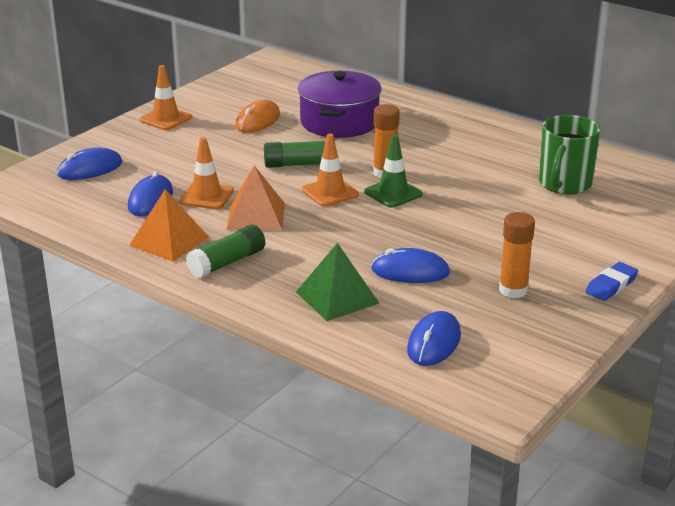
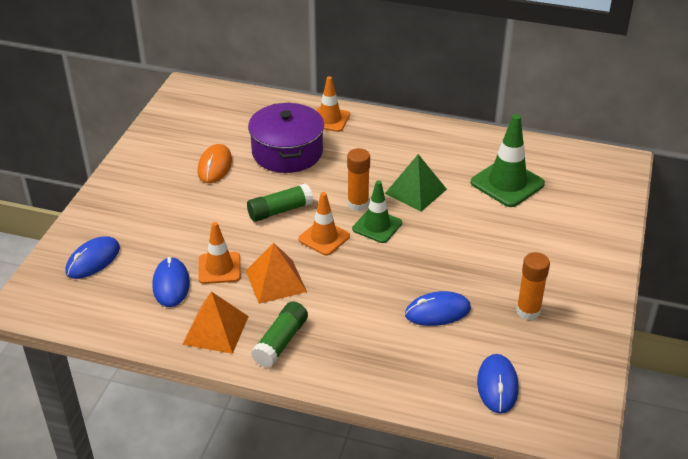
camera: 20 degrees left, 10 degrees up
orange traffic cone [140,65,192,130] -> orange traffic cone moved to [316,76,350,132]
green pyramid [296,243,379,321] -> green pyramid moved to [385,154,447,211]
green mug [539,115,601,195] -> green traffic cone [471,114,545,207]
blue eraser [585,262,638,301] -> none

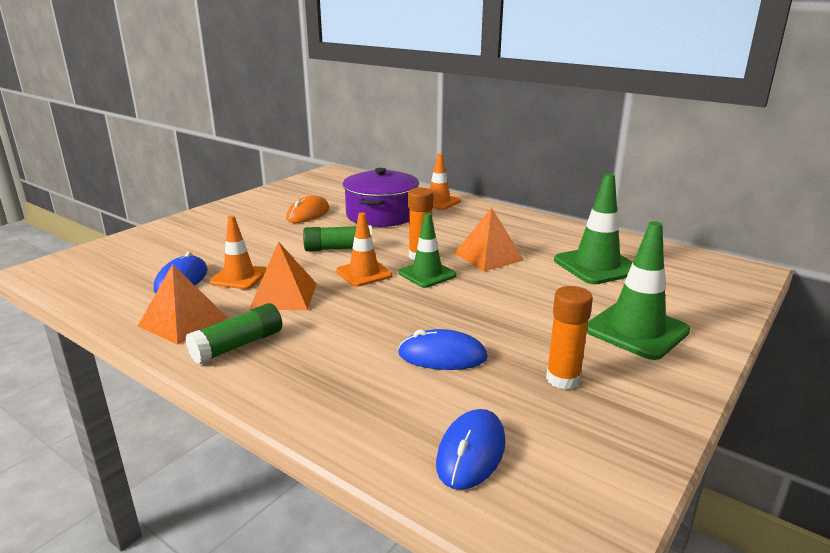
camera: 20 degrees right, 15 degrees down
blue mouse [66,237,120,279] -> none
green pyramid [385,154,447,211] -> orange pyramid [454,207,524,271]
none -> green traffic cone [587,221,690,360]

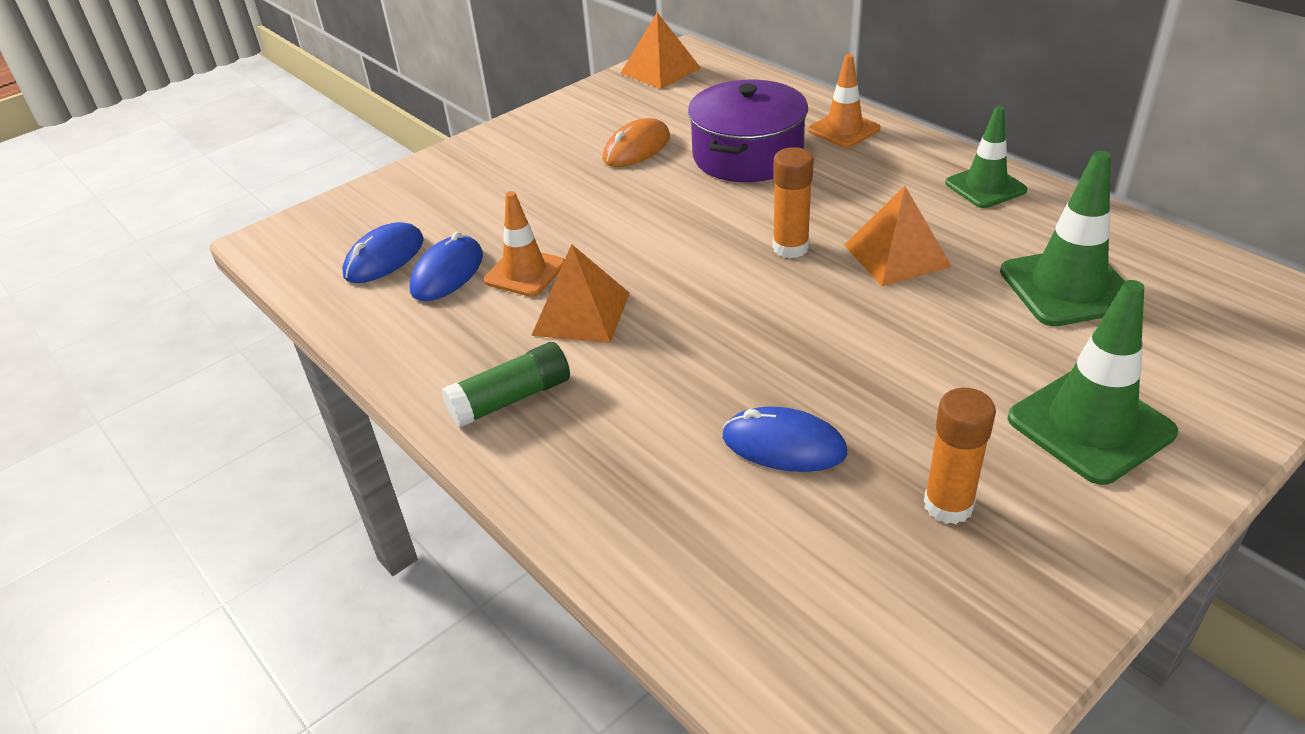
camera: 15 degrees right, 15 degrees up
orange pyramid [138,264,228,345] -> orange pyramid moved to [621,12,701,89]
green glue stick [303,225,372,251] -> none
orange traffic cone [336,212,393,287] -> none
green traffic cone [399,213,457,288] -> green traffic cone moved to [945,106,1027,208]
blue mouse [436,409,505,490] -> blue mouse moved to [342,222,424,283]

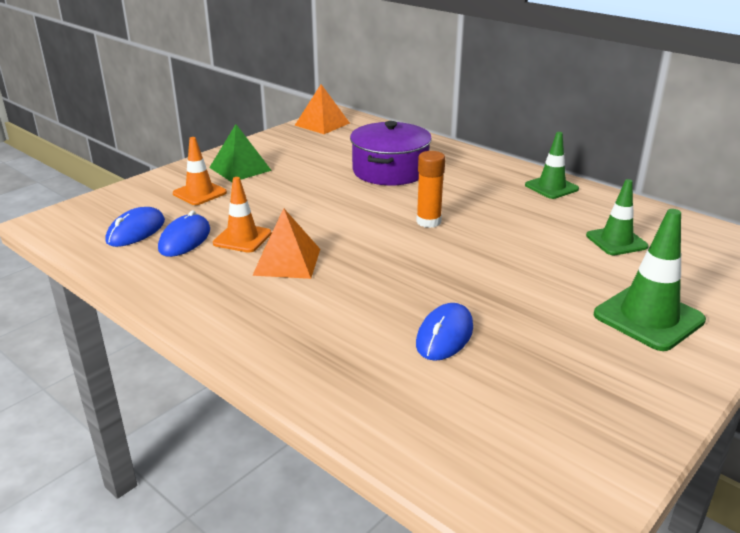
camera: 10 degrees left, 10 degrees down
green glue stick [442,342,570,428] -> none
orange mouse [603,118,670,167] -> none
blue mouse [722,407,848,472] -> blue mouse turned 75 degrees counterclockwise [416,303,473,361]
orange traffic cone [808,54,881,148] -> orange traffic cone moved to [173,137,227,205]
orange pyramid [844,186,952,286] -> none
orange glue stick [924,388,996,524] -> none
green traffic cone [1000,151,1125,326] -> green traffic cone [586,179,649,255], size x0.66
none -> green pyramid [209,124,272,182]

